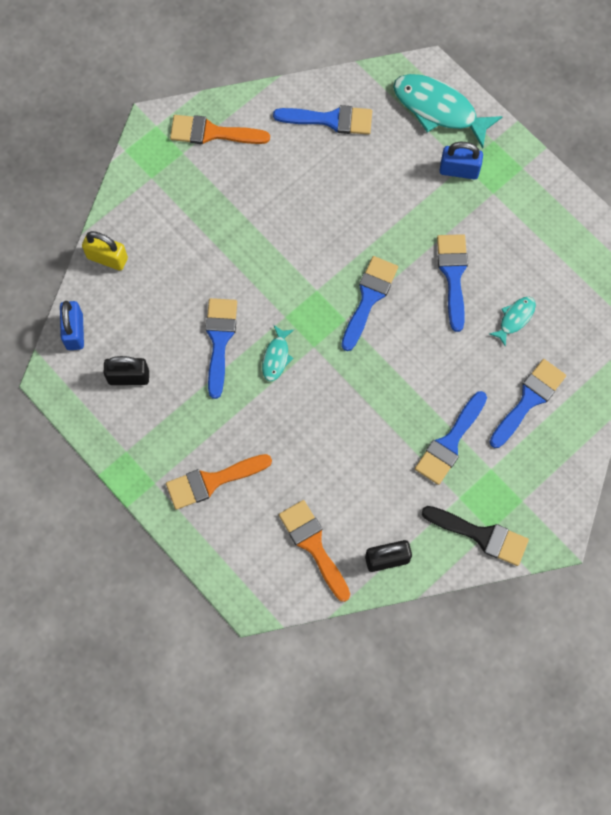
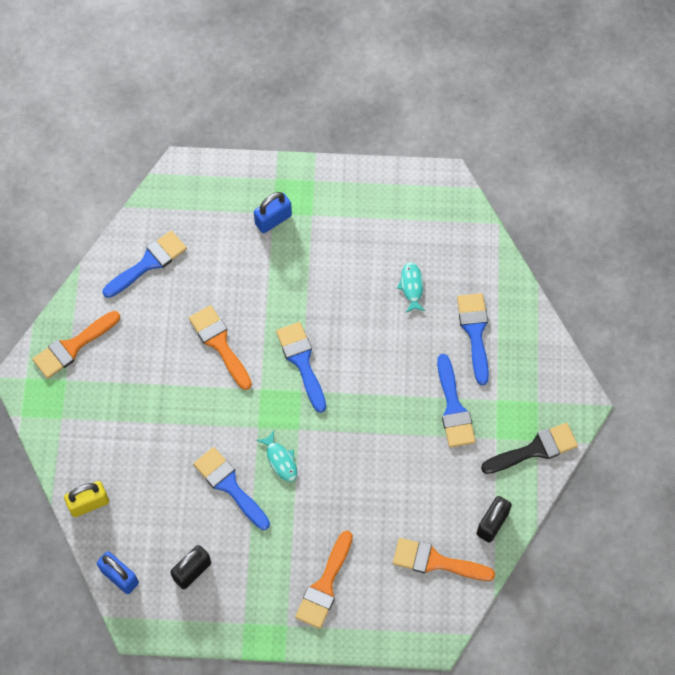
camera: 45 degrees left, 5 degrees down
turquoise fish [393,74,503,149] -> none
blue brush [437,234,468,332] -> none
none -> orange brush [189,305,252,390]

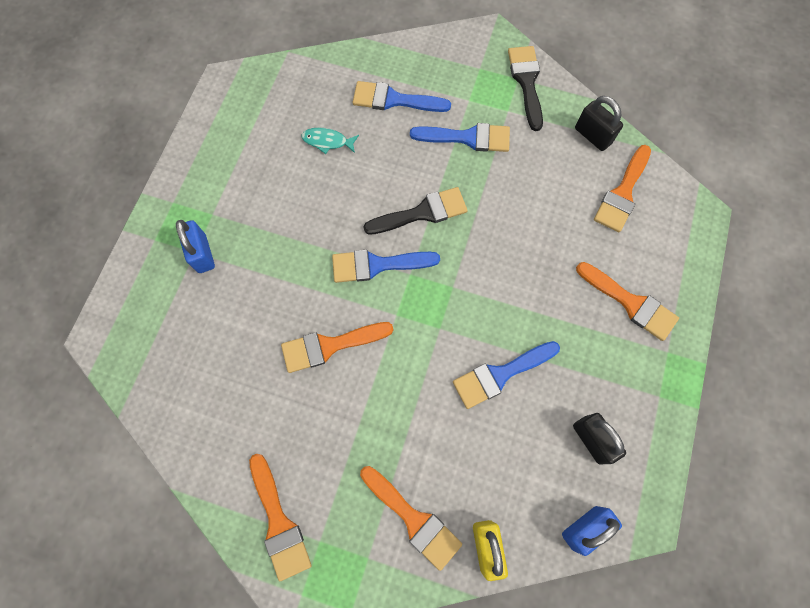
camera: 75 degrees left, 5 degrees up
blue brush [103,231,187,298] -> none
turquoise fish [257,431,297,482] -> none
none -> orange brush [360,466,462,571]
none -> black brush [364,187,468,235]

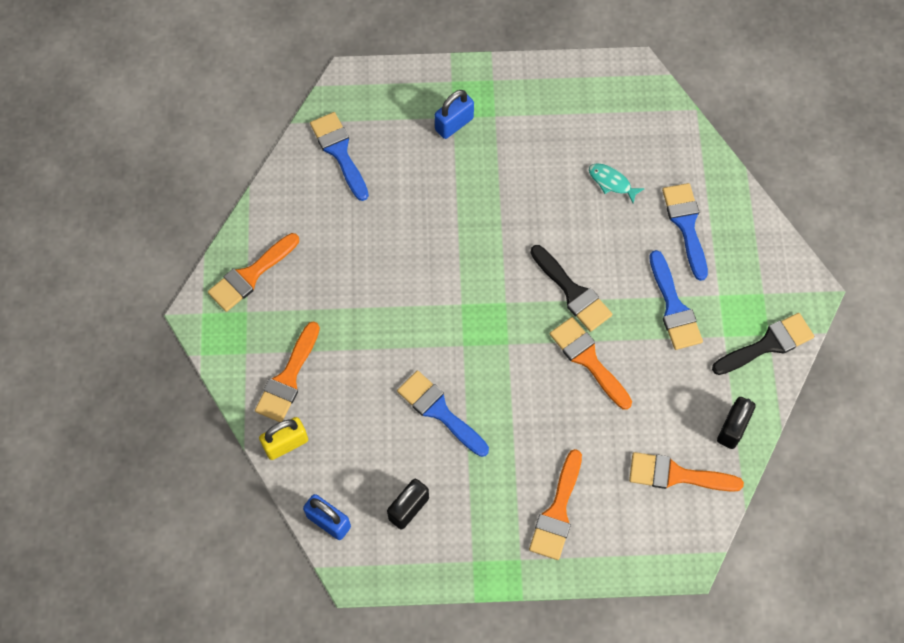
camera: 70 degrees right, 5 degrees down
orange brush [281,322,394,373] -> orange brush moved to [550,317,632,410]
turquoise fish [301,128,359,154] -> turquoise fish turned 45 degrees counterclockwise [589,163,645,203]
blue brush [332,250,440,283] -> blue brush moved to [310,112,369,201]

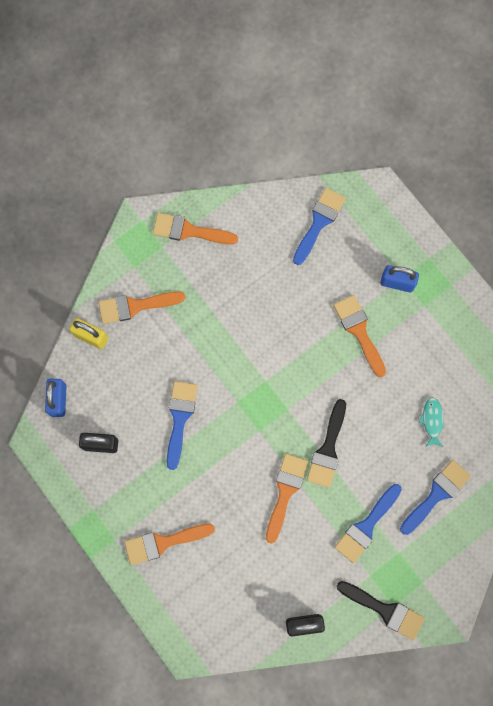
camera: 55 degrees right, 10 degrees up
orange brush [629,452,744,492] -> orange brush moved to [333,295,386,377]

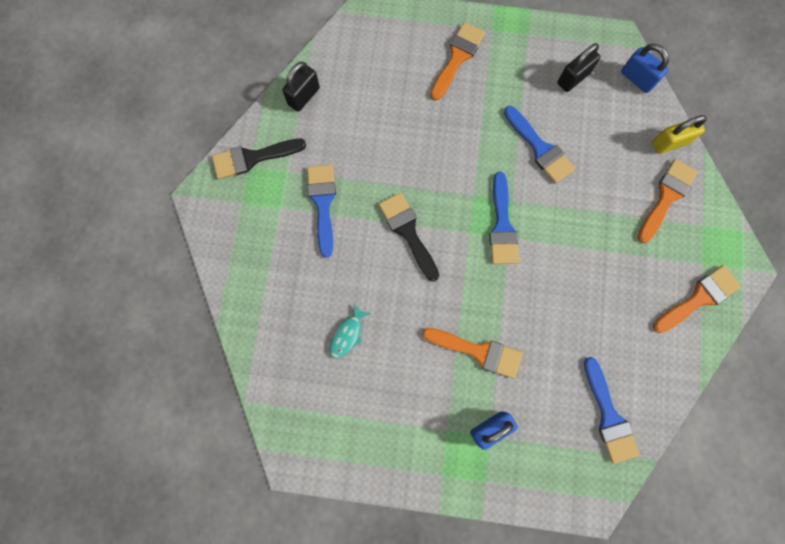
camera: 135 degrees right, 0 degrees up
orange brush [266,454,308,544] -> none
blue brush [400,460,471,535] -> blue brush moved to [489,172,519,264]
turquoise fish [419,397,444,447] -> turquoise fish turned 75 degrees clockwise [330,304,371,358]

